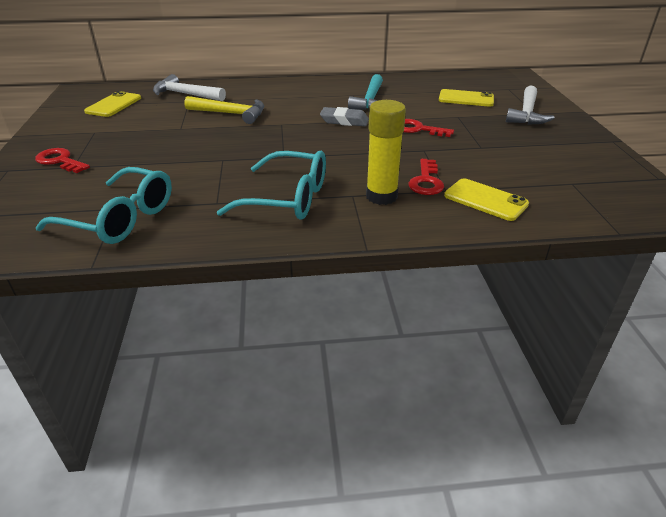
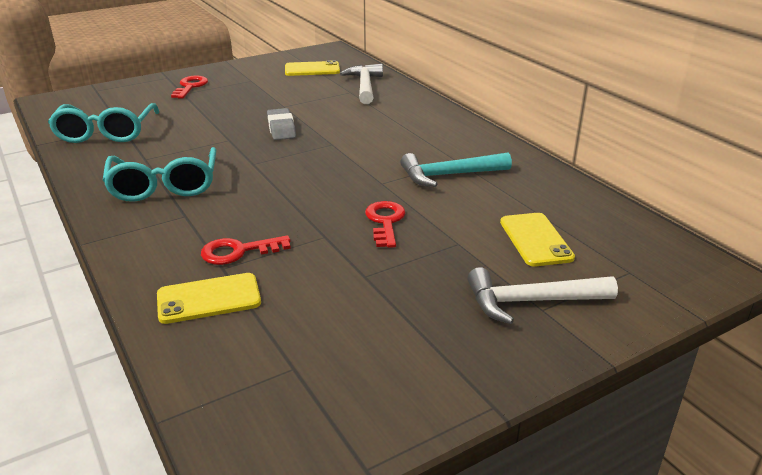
camera: 65 degrees right, 5 degrees down
yellow hammer [184,96,264,124] -> none
grey eraser [320,107,369,126] -> grey eraser moved to [267,108,296,140]
yellow glue stick [366,100,406,205] -> none
yellow phone [444,178,529,221] -> yellow phone turned 60 degrees clockwise [157,273,261,324]

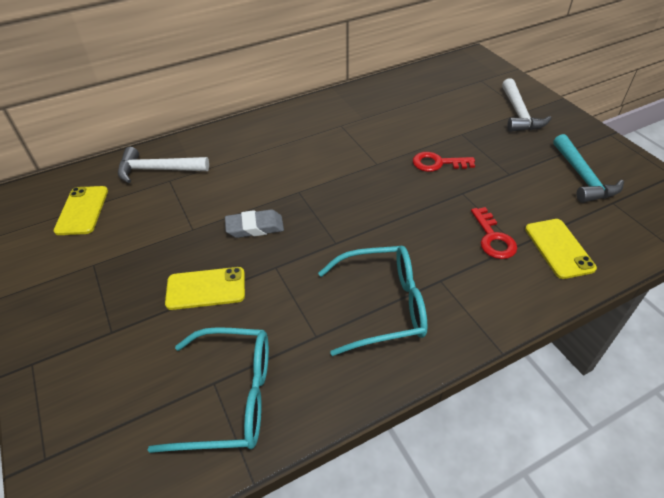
camera: 85 degrees left, 15 degrees up
red key [171,76,208,99] -> none
turquoise hammer [400,153,512,187] -> turquoise hammer moved to [553,134,624,203]
yellow phone [500,213,575,266] -> yellow phone moved to [165,267,245,310]

